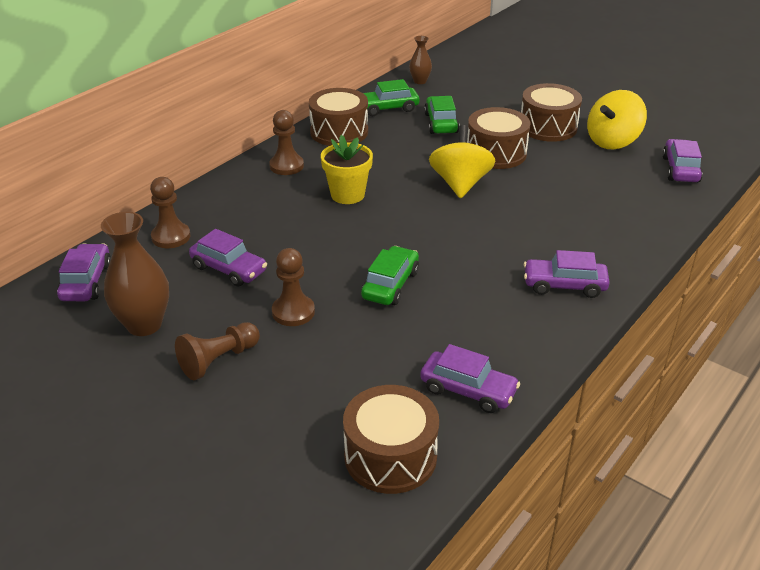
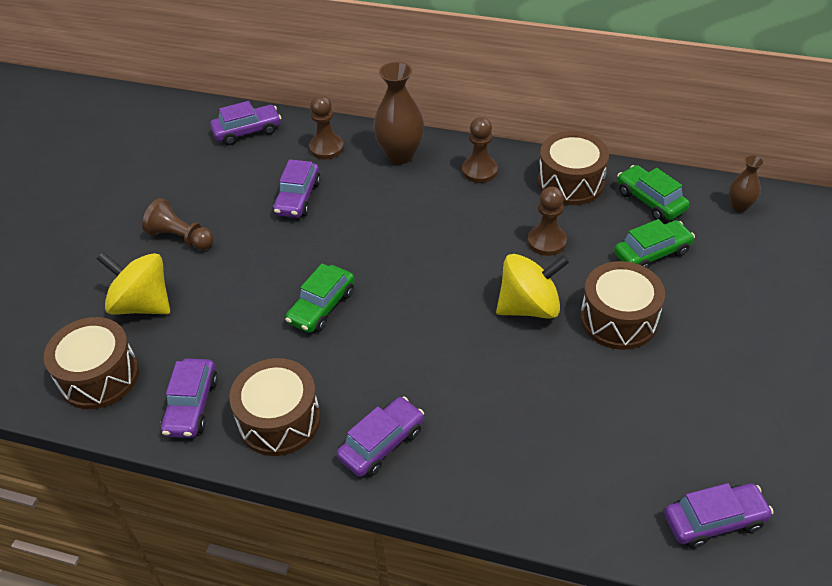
camera: 70 degrees right, 10 degrees up
brown vase [101,212,169,336] -> brown vase moved to [373,62,424,164]
brown pawn [272,248,315,326] -> brown pawn moved to [528,187,567,256]
yellow flower pot [321,135,373,204] -> none
green car [361,246,419,305] -> green car turned 120 degrees clockwise [285,264,355,333]
brown drum [521,83,582,142] -> brown drum moved to [229,358,321,456]
purple car [524,250,610,298] -> purple car turned 60 degrees clockwise [337,397,424,477]
yellow spinning top [587,90,647,149] -> yellow spinning top moved to [97,252,170,315]

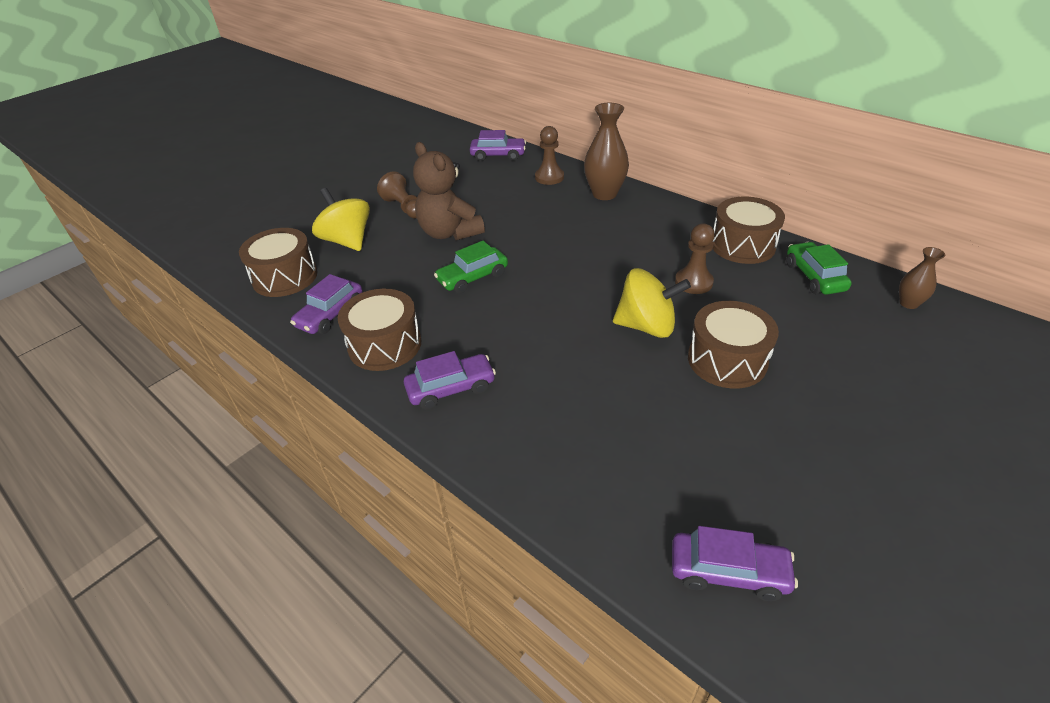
camera: 25 degrees right, 5 degrees down
purple car [273,159,321,218] -> none
brown pawn [462,117,498,183] -> none
green car [614,219,695,268] -> none
none -> brown teddy bear [413,142,485,240]

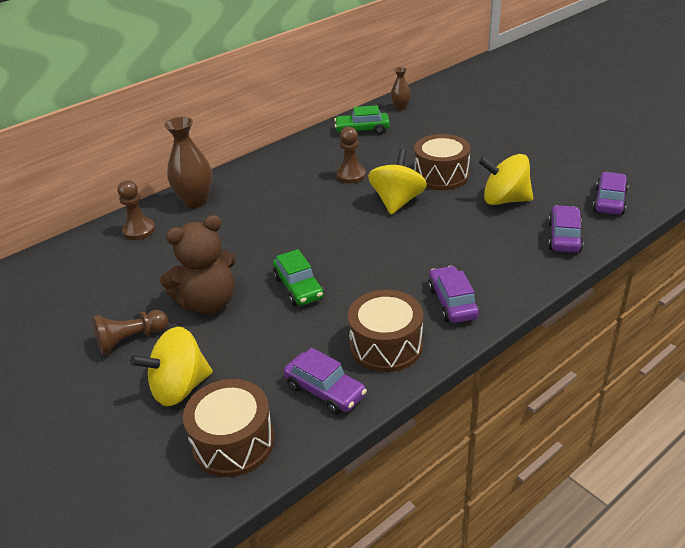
camera: 80 degrees left, 5 degrees down
purple car [470,130,526,161] -> purple car moved to [548,205,583,253]
brown drum [713,197,785,264] -> none
none -> yellow spinning top [478,154,533,205]

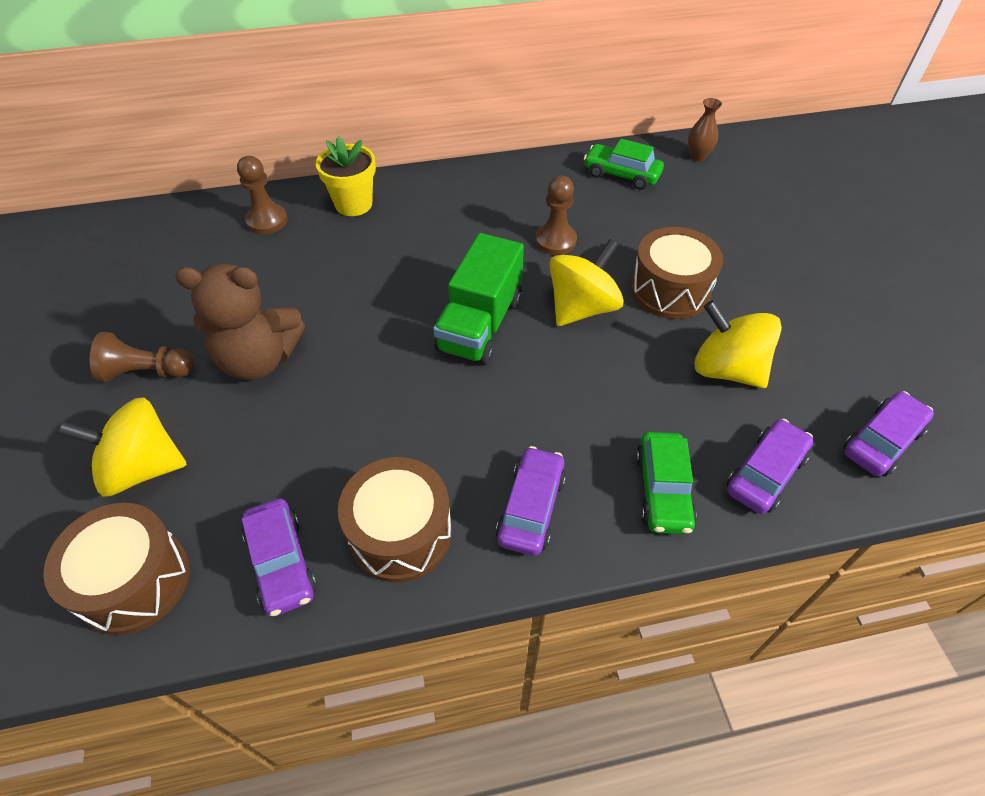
camera: 25 degrees right, 15 degrees up
brown vase [164,117,212,208] -> yellow flower pot [316,136,376,216]
green car [273,249,324,306] -> green car moved to [636,432,697,534]
none -> green truck [433,233,524,365]

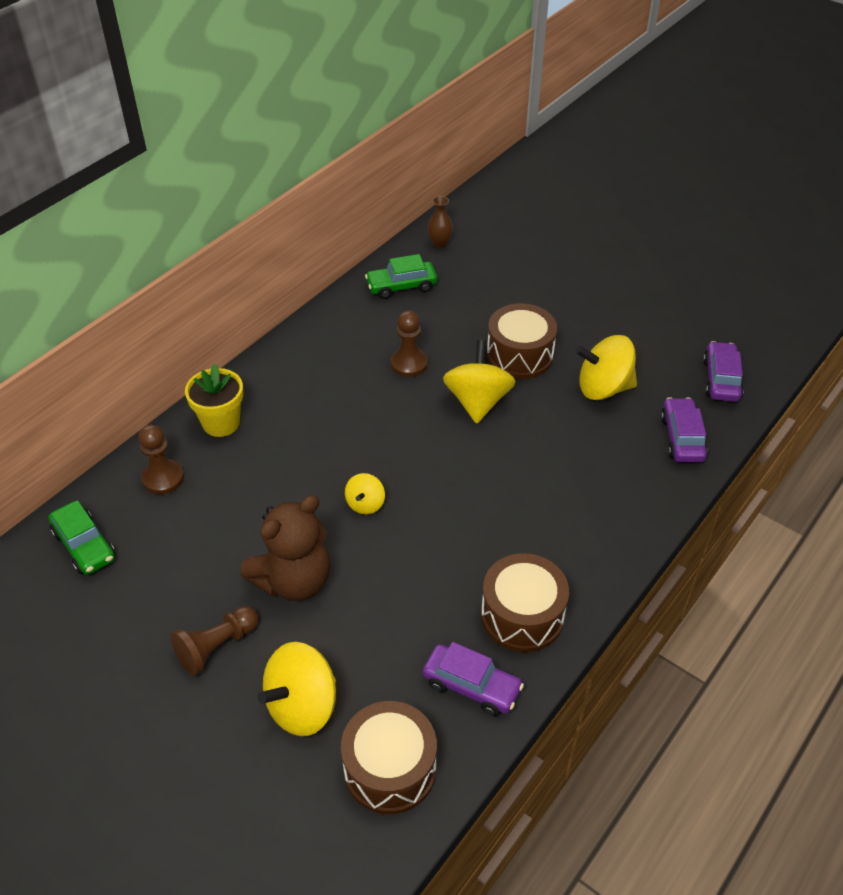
camera: 40 degrees left, 5 degrees down
green truck [433,233,524,365] -> none
purple car [496,446,566,556] -> none
green car [636,432,697,534] -> green car moved to [49,500,115,575]
none -> yellow spinning top [345,473,385,515]

